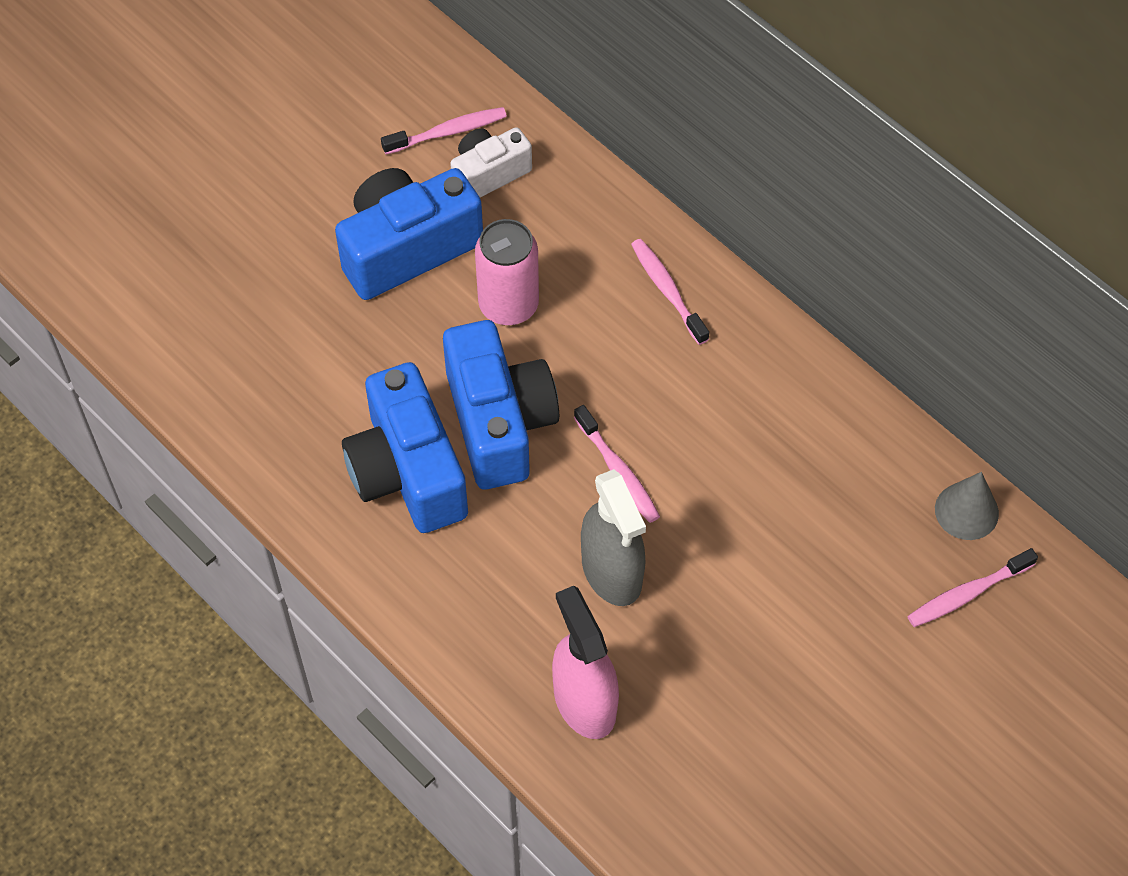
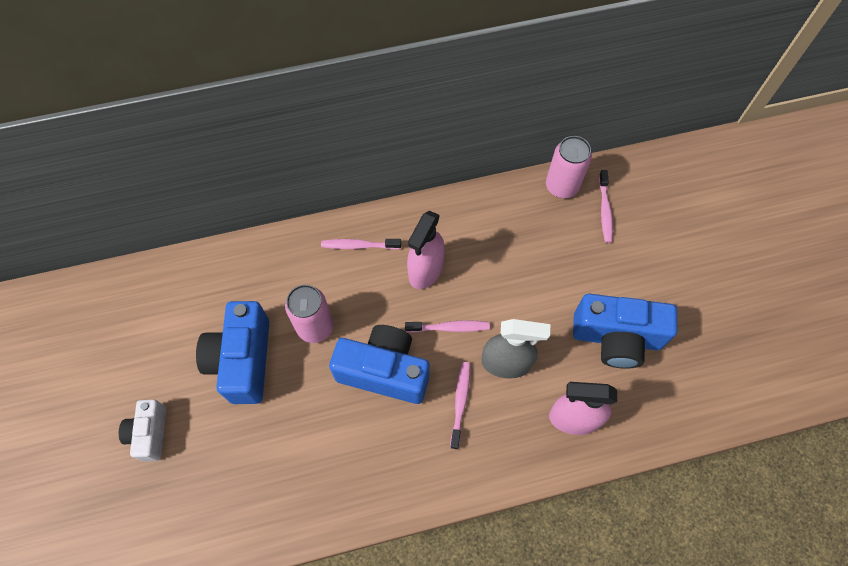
camera: 60 degrees left, 5 degrees up
blue camera [342,362,468,533] -> blue camera moved to [573,294,677,369]
pink toothbrush [381,107,507,154] -> pink toothbrush moved to [450,362,470,449]
white camera [450,127,532,198] -> white camera moved to [119,400,166,461]
grey cone [935,472,999,540] -> pink can [546,136,592,198]
none -> pink spray bottle [407,211,445,289]

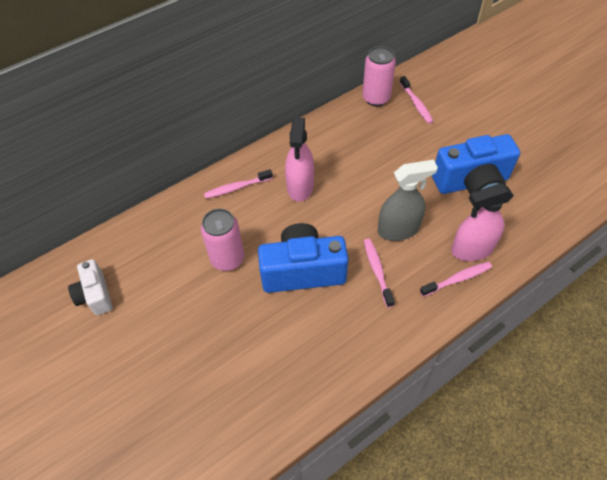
camera: 20 degrees left, 10 degrees down
white camera [119,400,166,461] -> white camera moved to [68,259,113,315]
blue camera [196,301,269,404] -> none
pink toothbrush [405,320,490,333] -> pink toothbrush moved to [420,262,492,297]

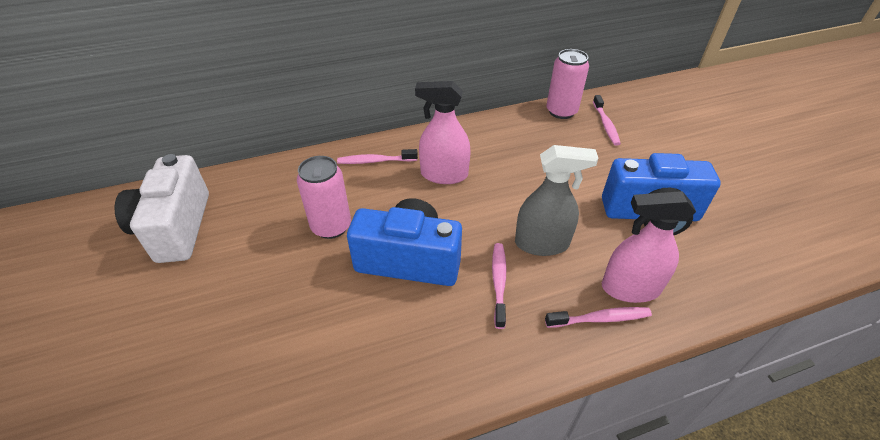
camera: 15 degrees right, 10 degrees down
white camera [68,259,113,315] -> white camera [115,154,209,263], size x1.72
pink spray bottle [285,117,314,202] -> pink spray bottle turned 75 degrees clockwise [415,81,471,184]

